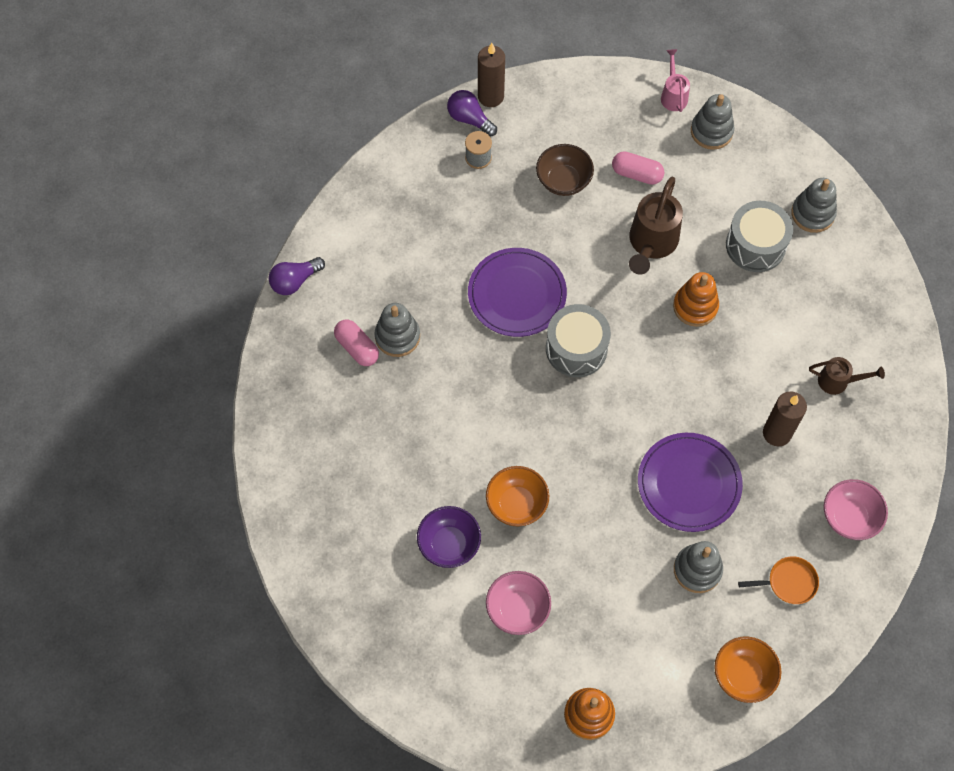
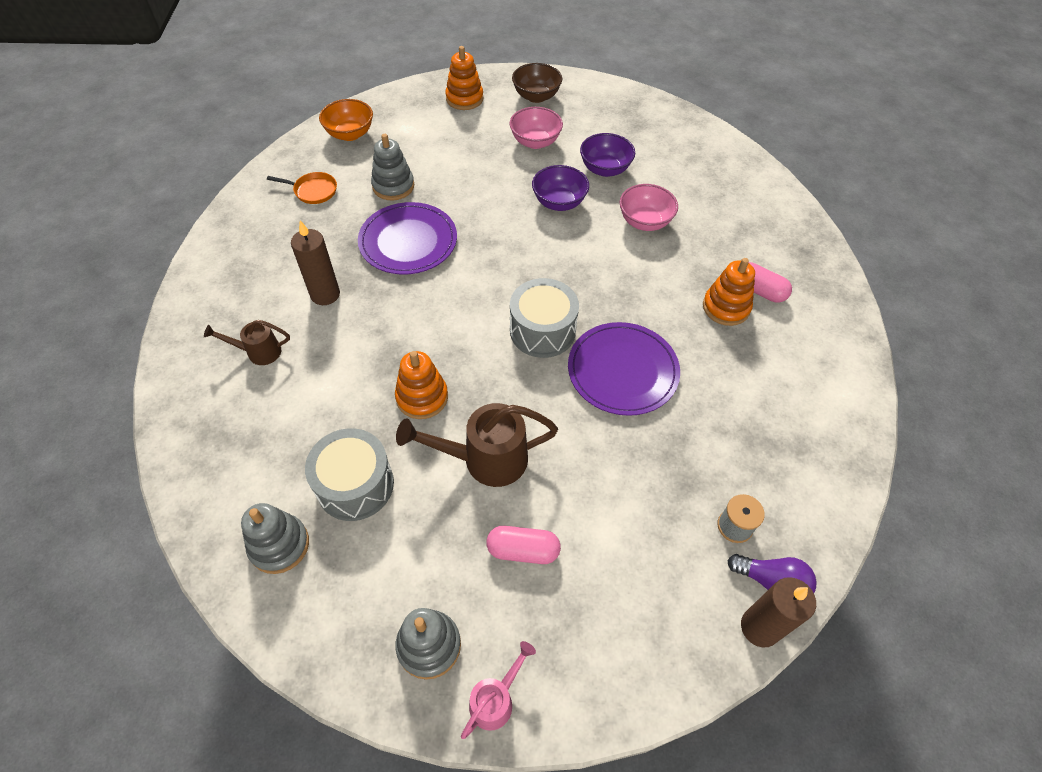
camera: 165 degrees right, 10 degrees down
purple light bulb [269,257,325,295] -> none
grey stacking toy [375,303,420,357] -> orange stacking toy [703,258,755,326]
orange bowl [486,466,549,527] -> purple bowl [532,165,589,211]
brown bowl [536,144,594,196] -> brown bowl moved to [512,63,562,103]
brown watering can [629,177,683,275] -> brown watering can turned 105 degrees counterclockwise [396,403,558,487]
pink watering can [661,49,690,112] -> pink watering can turned 120 degrees counterclockwise [461,641,536,739]
orange pan [738,556,819,604] -> orange pan turned 150 degrees counterclockwise [267,172,337,204]
pink bowl [824,479,888,540] -> pink bowl moved to [619,184,678,231]

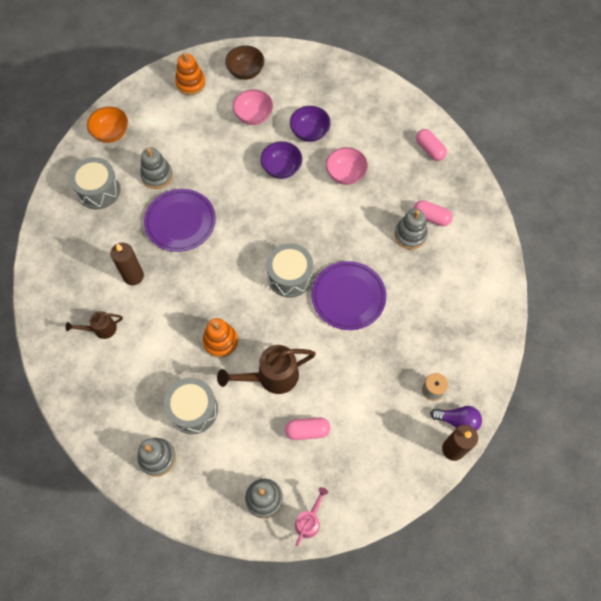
camera: 10 degrees left, 10 degrees up
orange pan [267,172,337,204] -> grey drum [69,157,120,209]
orange stacking toy [703,258,755,326] -> grey stacking toy [394,209,428,250]
none -> pink capsule [416,129,447,161]

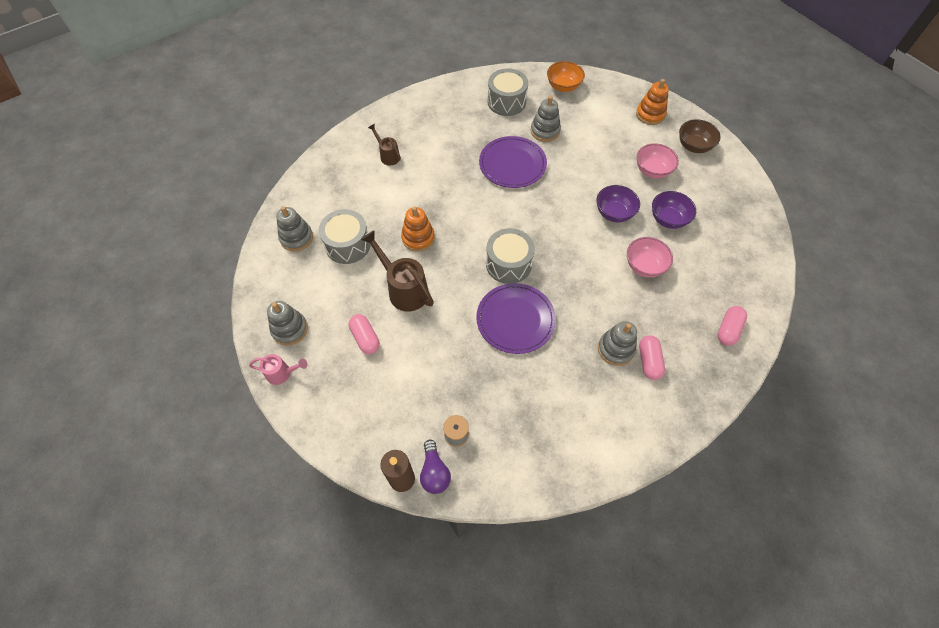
camera: 65 degrees right, 5 degrees down
brown candle [110,243,144,285] -> none

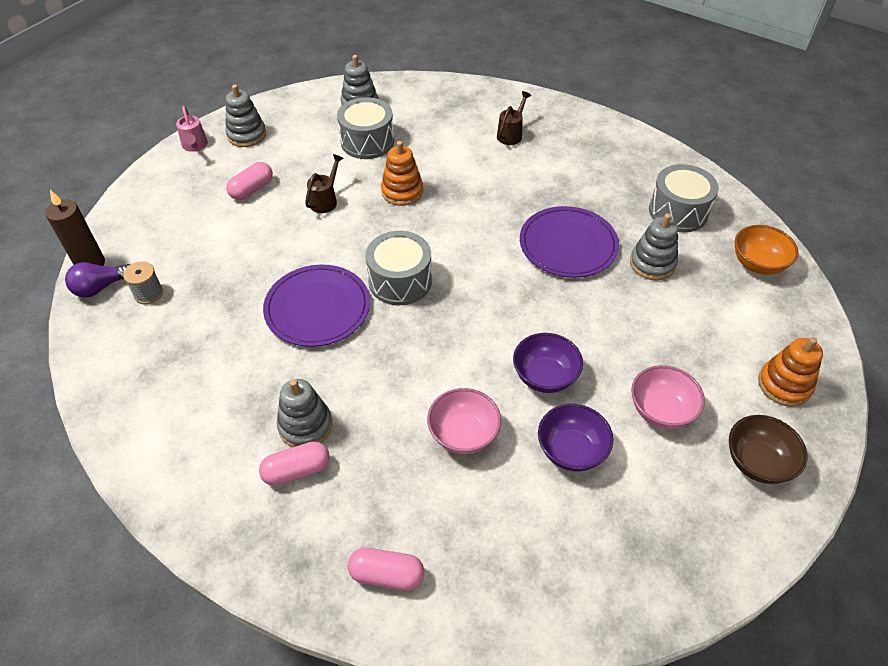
camera: 70 degrees right, 10 degrees down
brown watering can [361,230,434,312] -> brown watering can [305,154,343,213], size x0.57

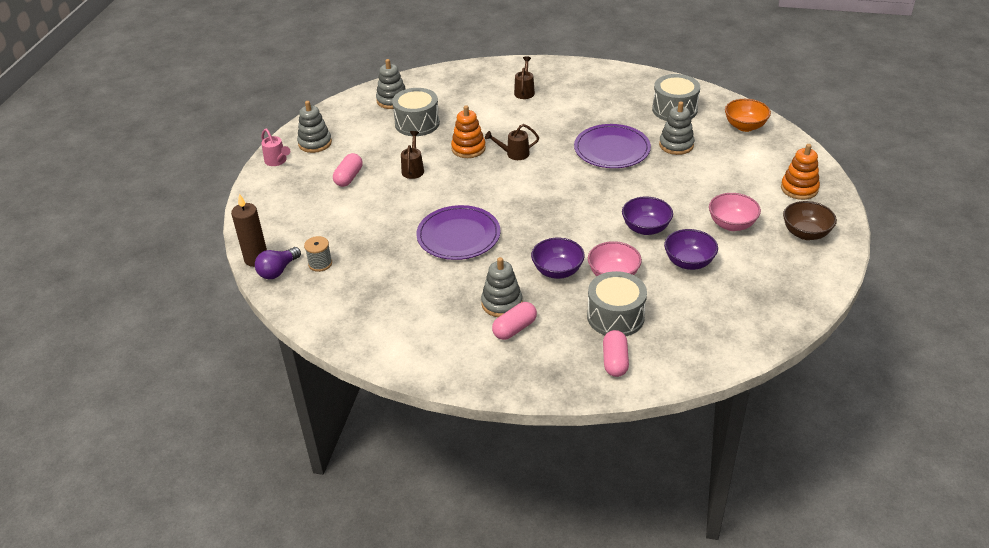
camera: 20 degrees left, 10 degrees down
pink capsule [348,548,424,591] -> pink capsule turned 75 degrees counterclockwise [603,330,629,377]
grey drum [365,231,432,305] -> grey drum moved to [587,271,647,336]
none -> brown watering can [485,124,539,160]
none -> purple bowl [531,238,585,279]

